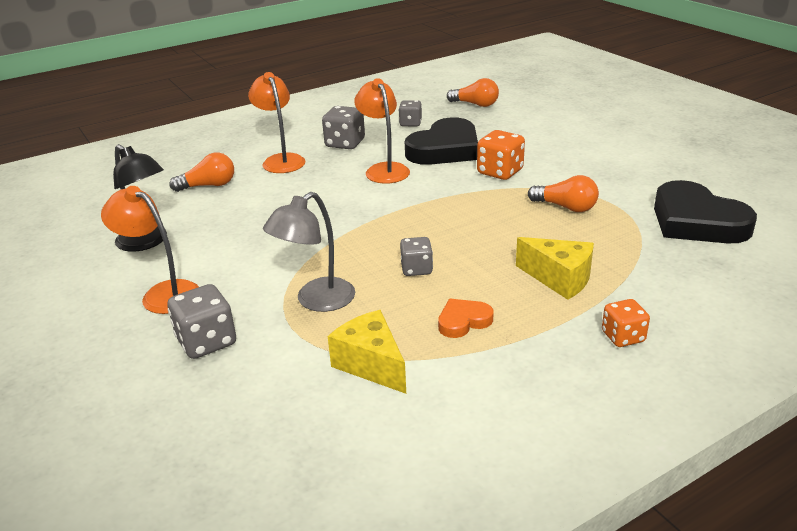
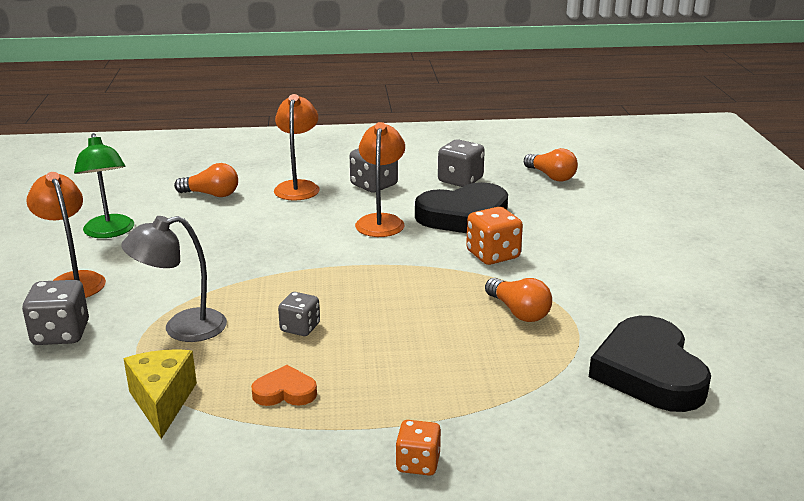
camera: 25 degrees right, 5 degrees down
black lamp [113,144,167,252] -> green lamp [74,133,134,238]
grey dice [399,100,422,126] -> grey dice [438,139,485,187], size x1.52
yellow cheese [516,237,594,300] -> none

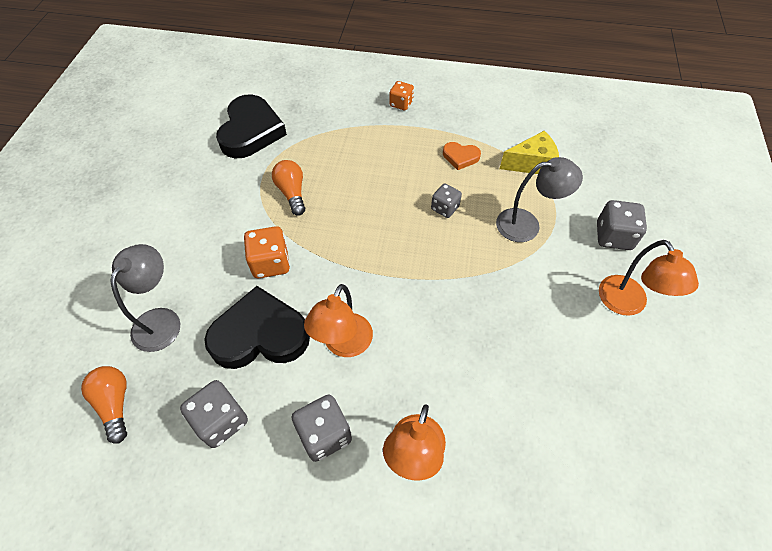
camera: 165 degrees left, 30 degrees up
green lamp [74,133,134,238] -> none
yellow cheese [124,349,197,439] -> yellow cheese turned 105 degrees counterclockwise [500,131,559,174]
orange light bulb [174,163,238,197] -> none
none -> grey lamp [110,244,180,352]

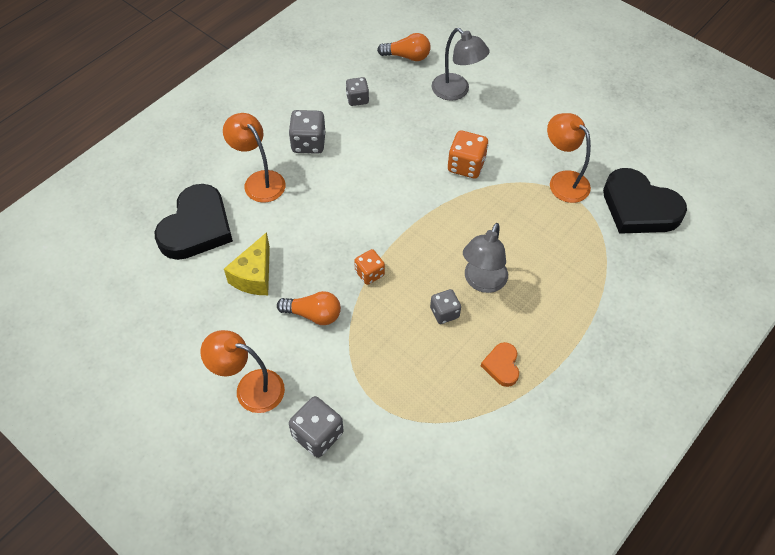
camera: 120 degrees right, 0 degrees up
grey dice [180,380,248,448] -> grey dice [346,77,369,106], size x0.66
black heart [204,286,310,369] -> black heart moved to [155,184,233,260]
orange light bulb [272,160,305,216] -> orange light bulb moved to [277,291,341,325]
orange lamp [304,284,373,357] -> orange lamp moved to [547,113,591,203]
orange dice [390,81,414,110] -> orange dice moved to [354,249,385,285]
orange heart [443,142,481,170] -> orange heart turned 45 degrees counterclockwise [481,342,519,387]
grey lamp [496,157,583,242] -> grey lamp moved to [463,223,508,293]
yellow cheese [500,131,559,174] -> yellow cheese moved to [224,232,270,295]

